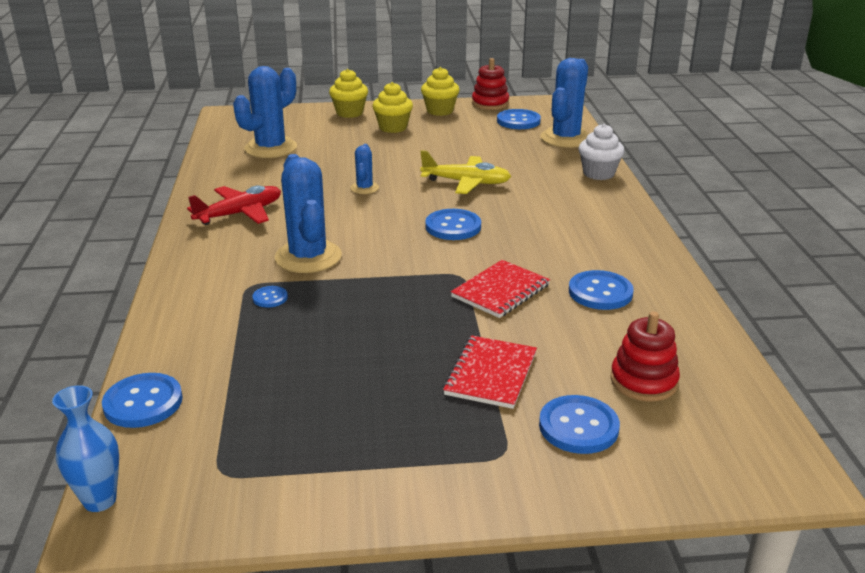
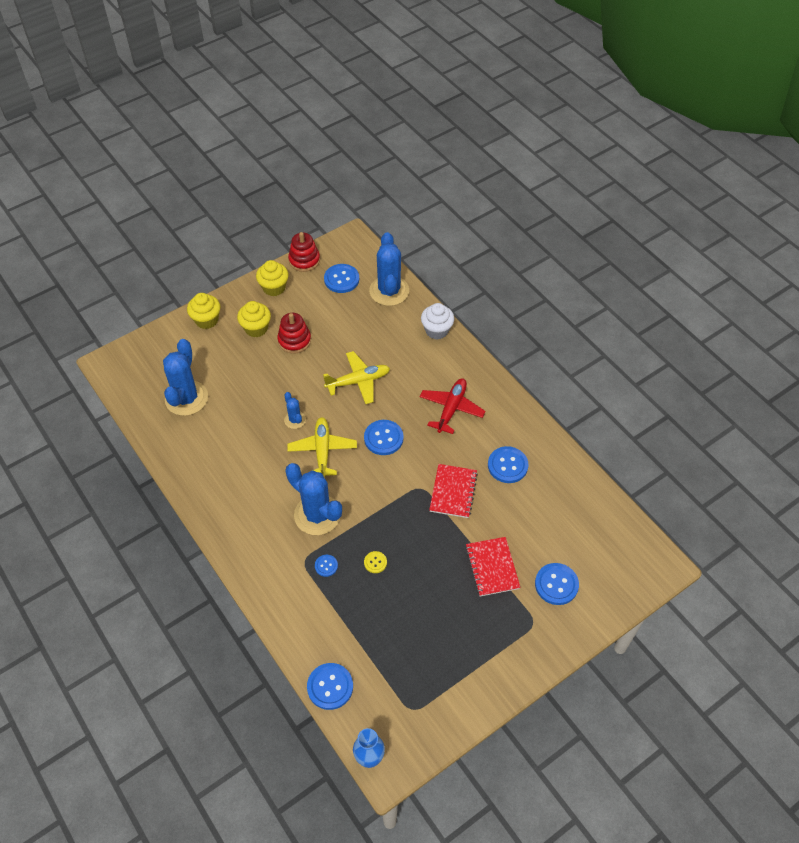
camera: 30 degrees left, 25 degrees up
red plane [187,185,281,225] -> red plane moved to [419,378,486,434]
red stacking toy [610,311,680,402] -> red stacking toy moved to [277,313,311,354]
none -> yellow plane [287,417,357,478]
none -> yellow button [364,551,387,573]

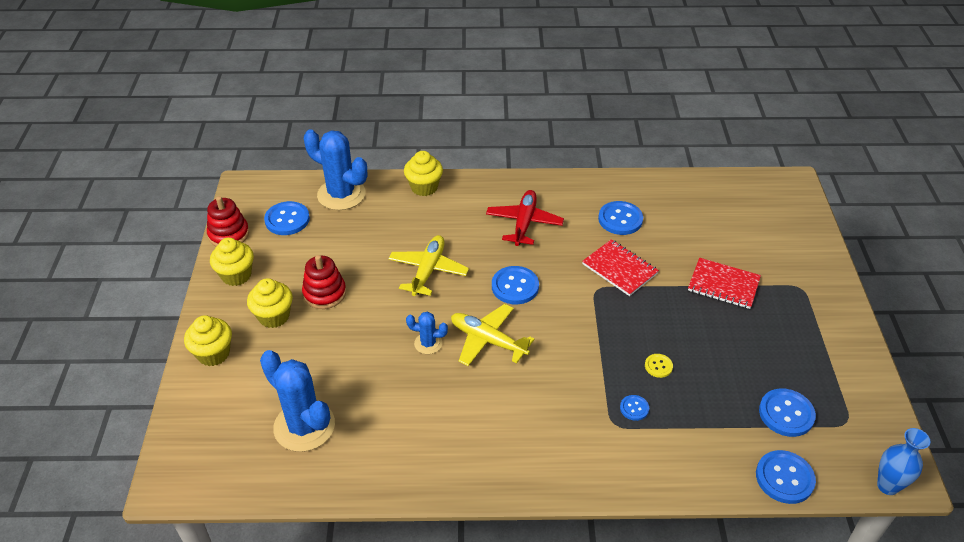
camera: 55 degrees left, 10 degrees down
blue cactus [286,463,342,535] -> none
red plane [419,378,486,434] -> red plane turned 45 degrees clockwise [486,190,564,246]
white cupcake [421,303,454,340] -> yellow cupcake [404,151,443,196]
blue button [535,563,579,605] -> blue button moved to [759,388,816,437]

